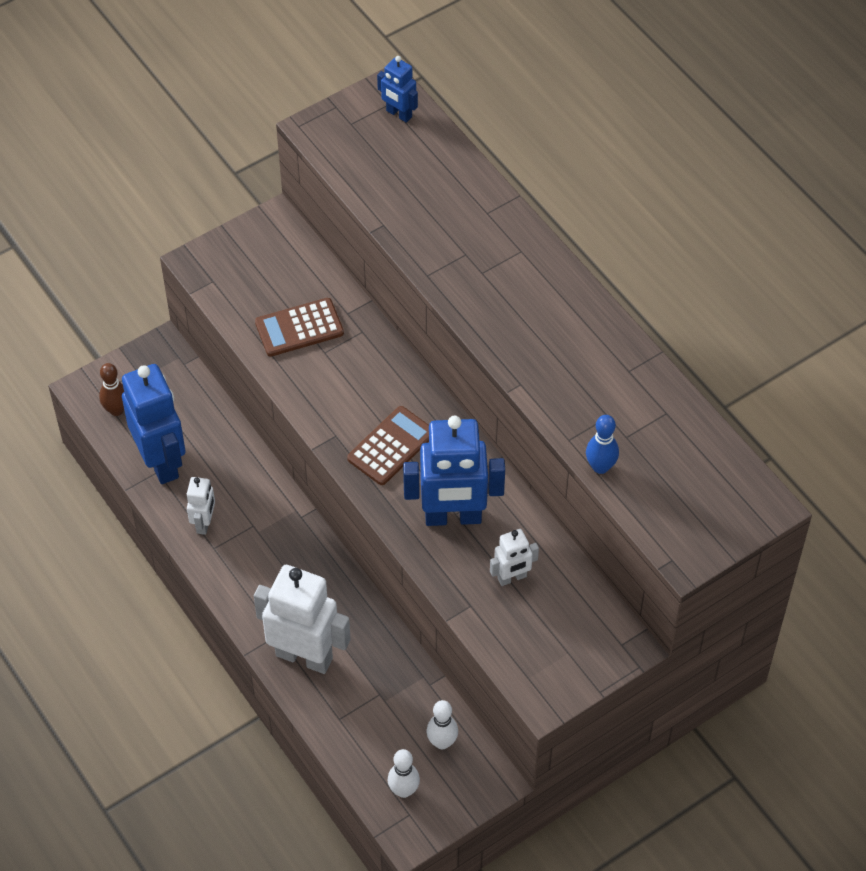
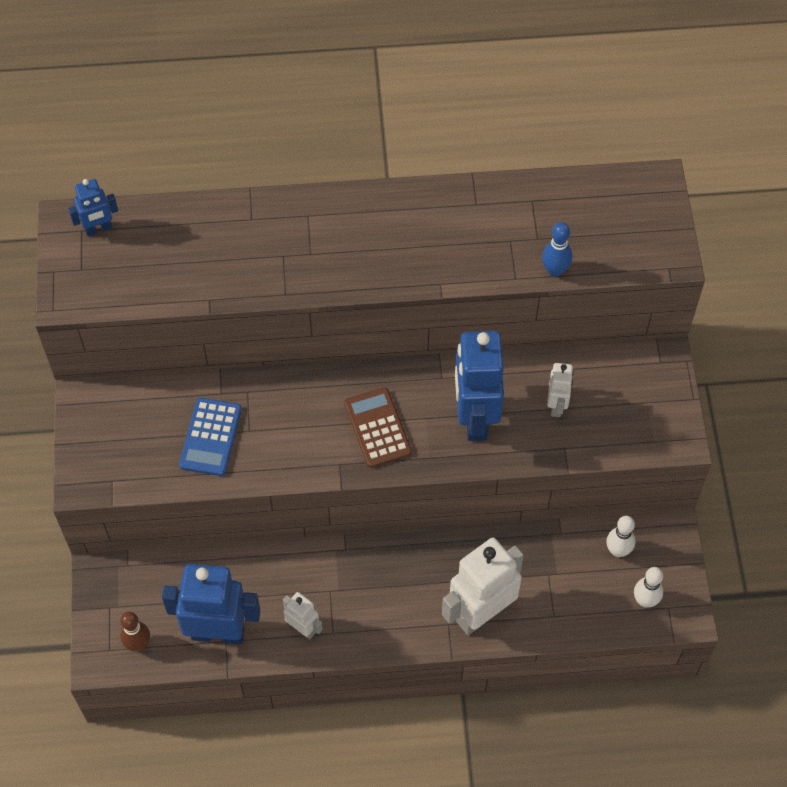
camera: 60 degrees left, 5 degrees up
brown calculator [255,298,344,357] -> blue calculator [179,398,242,476]
blue robot [403,416,505,526] -> blue robot turned 150 degrees clockwise [455,331,504,441]

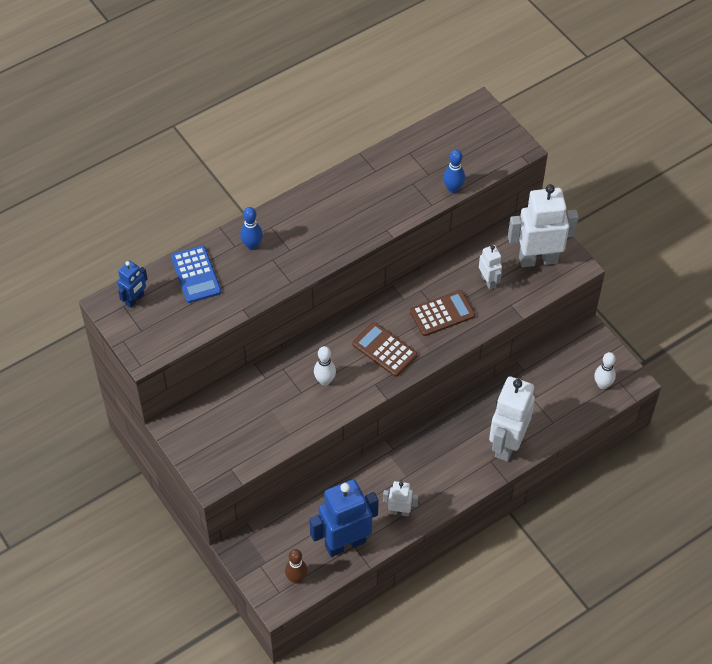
camera: 30 degrees left, 5 degrees down
blue calculator [179,398,242,476] -> blue calculator moved to [171,245,221,303]
blue robot [455,331,504,441] -> brown calculator [410,290,475,336]
white bowling pin [606,516,635,557] -> white bowling pin moved to [314,346,336,385]
none -> blue bowling pin [240,207,263,250]
none -> white robot [508,184,579,267]

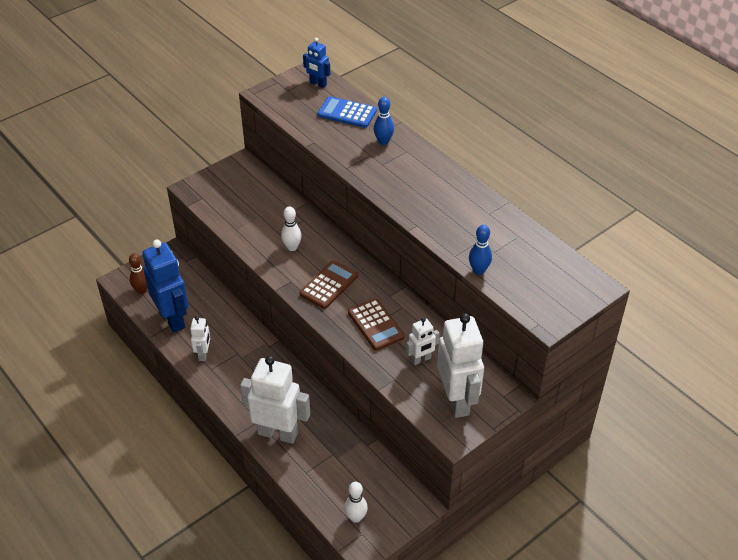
camera: 85 degrees right, 10 degrees down
blue calculator [171,245,221,303] -> blue calculator turned 45 degrees clockwise [318,96,377,128]

